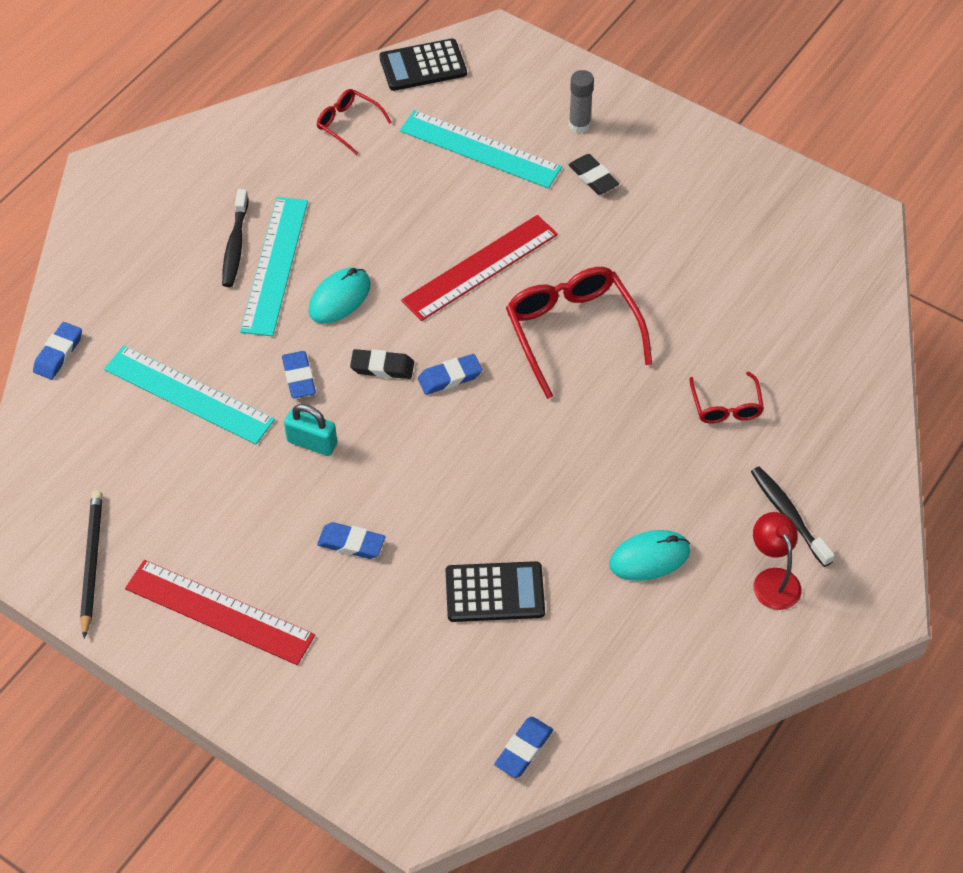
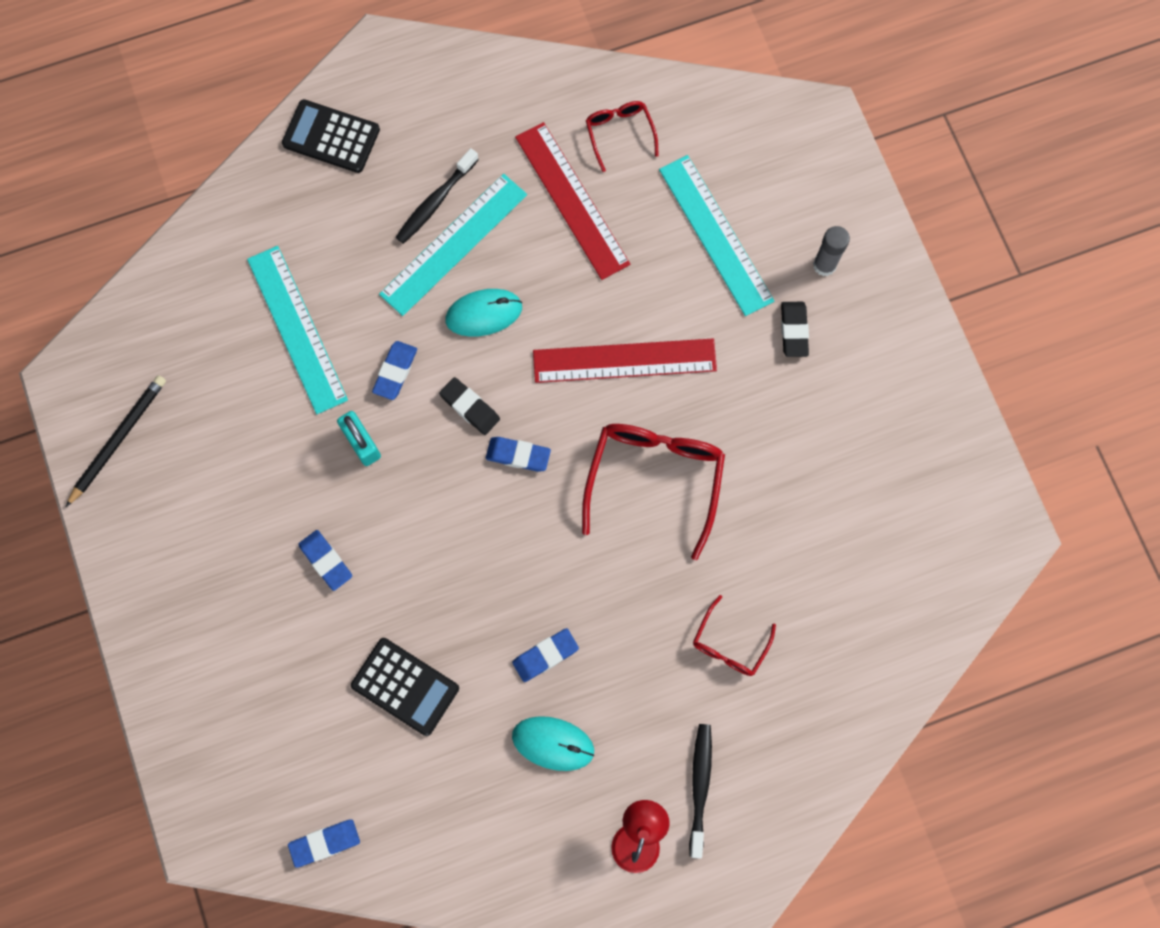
camera: 35 degrees right, 20 degrees up
blue eraser [33,322,82,379] -> blue eraser moved to [512,628,579,682]
red ruler [125,560,315,665] -> red ruler moved to [515,122,630,280]
black calculator [379,39,467,91] -> black calculator moved to [282,99,380,173]

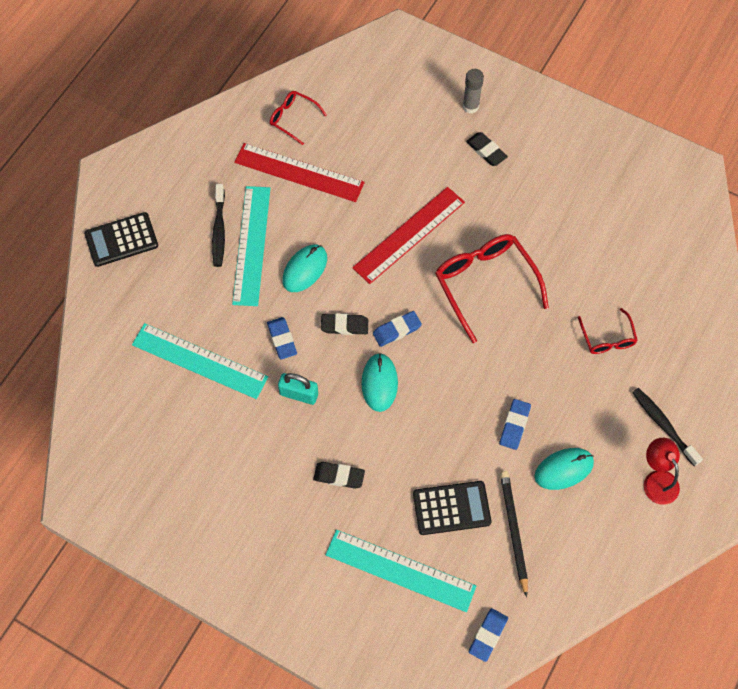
camera: 40 degrees left, 10 degrees down
black pencil [66,375,166,507] -> black pencil moved to [500,471,528,597]
blue eraser [298,530,352,591] -> black eraser [313,462,365,489]
turquoise ruler [659,155,774,316] -> turquoise ruler moved to [326,530,476,612]
none -> turquoise mouse [361,353,398,412]

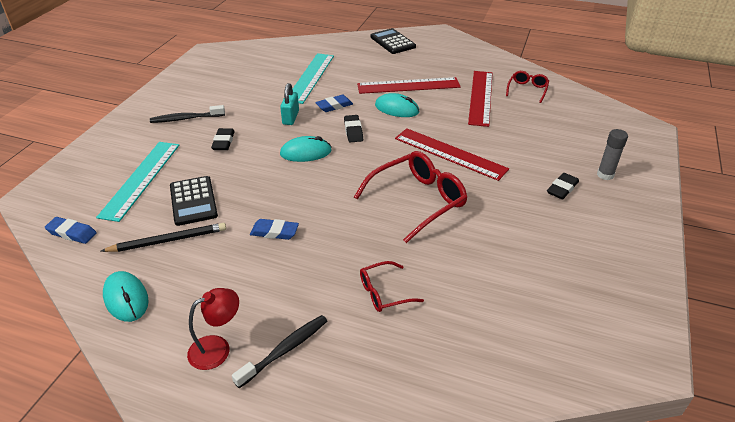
camera: 80 degrees right, 25 degrees down
black toothbrush [212,184,225,267] -> black toothbrush moved to [150,105,225,123]
turquoise ruler [232,186,270,306] -> red ruler [357,77,461,94]
blue eraser [373,311,422,347] -> none
turquoise mouse [535,448,594,490] -> turquoise mouse moved to [103,271,149,322]

